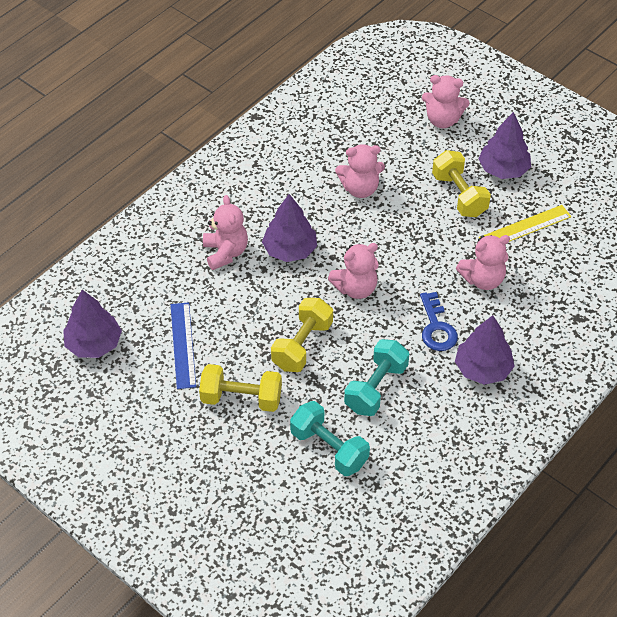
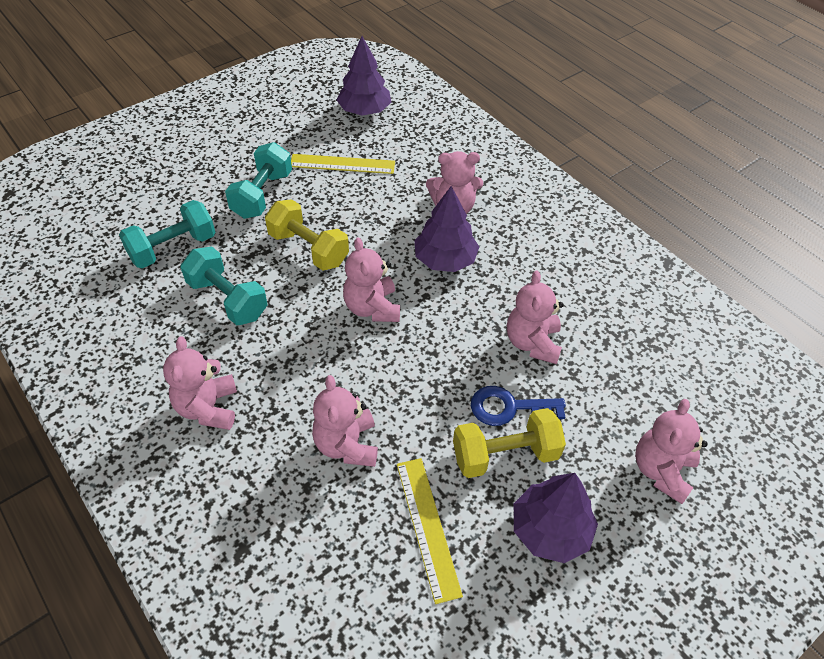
camera: 100 degrees right, 0 degrees up
blue ruler [171,302,196,389] -> yellow ruler [291,154,395,174]
yellow dumbbell [199,364,282,412] -> turquoise dumbbell [225,142,292,219]
blue key [420,292,458,351] -> blue key moved to [471,386,566,426]
purple tree [455,315,515,385] -> pink teddy bear [163,337,237,430]

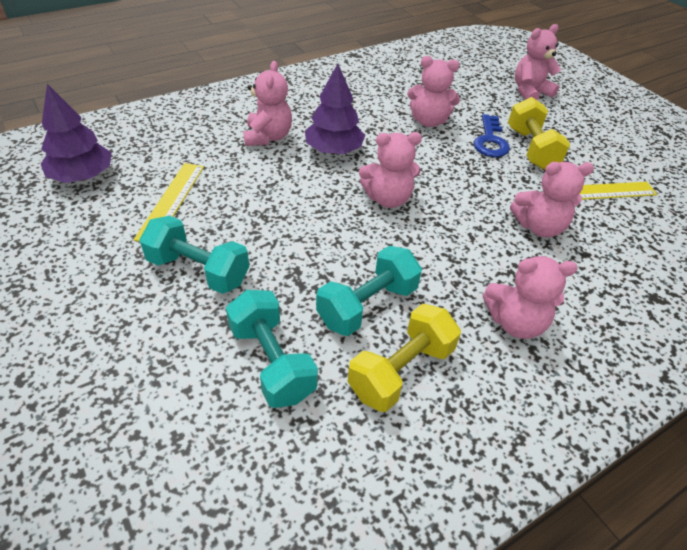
camera: 85 degrees left, 5 degrees down
yellow dumbbell [265,199,349,270] -> yellow dumbbell moved to [347,304,461,412]
purple tree [514,473,598,563] -> none
pink teddy bear [635,399,708,504] -> pink teddy bear turned 120 degrees clockwise [515,24,561,101]

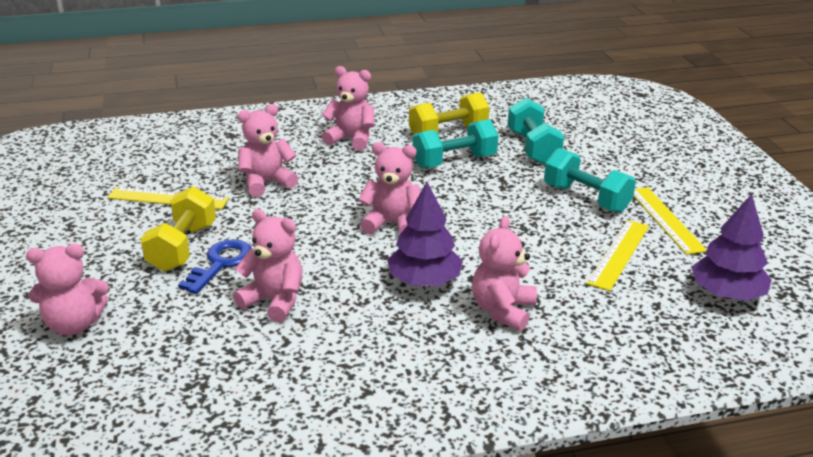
camera: 160 degrees left, 15 degrees down
pink teddy bear [510,162,594,238] -> pink teddy bear turned 45 degrees counterclockwise [238,104,298,197]
none -> yellow ruler [634,187,707,255]

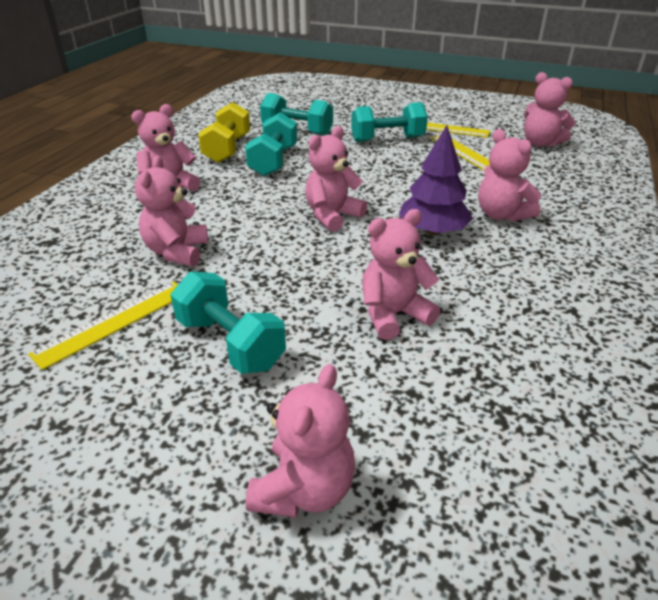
camera: 55 degrees left, 5 degrees up
yellow dumbbell [141,186,216,272] -> turquoise dumbbell [171,271,286,374]
blue key [178,239,252,294] -> none
purple tree [691,194,772,301] -> pink teddy bear [524,72,575,147]

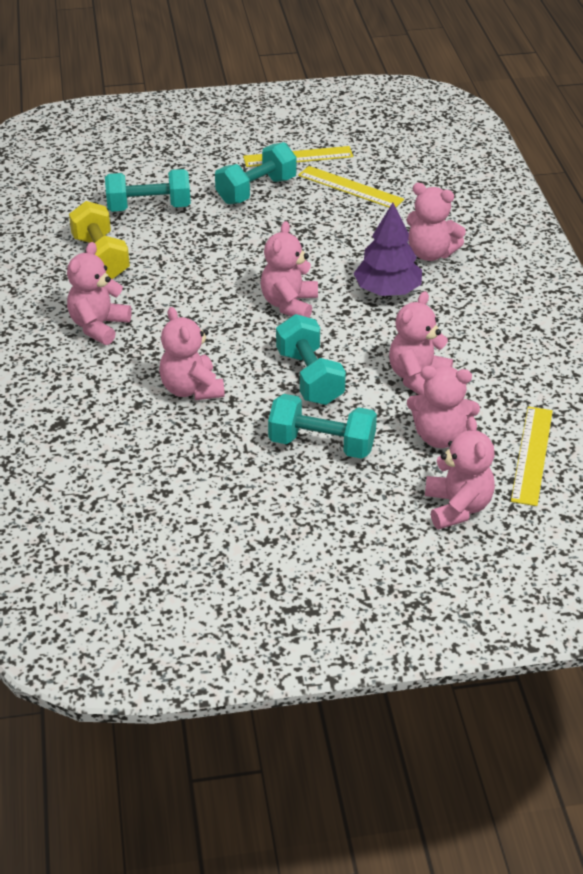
camera: 30 degrees left, 5 degrees up
yellow ruler [28,281,178,370] -> yellow ruler moved to [511,406,553,506]
turquoise dumbbell [245,112,298,176] -> turquoise dumbbell moved to [276,314,346,405]
pink teddy bear [524,72,575,147] -> pink teddy bear moved to [407,366,480,448]

